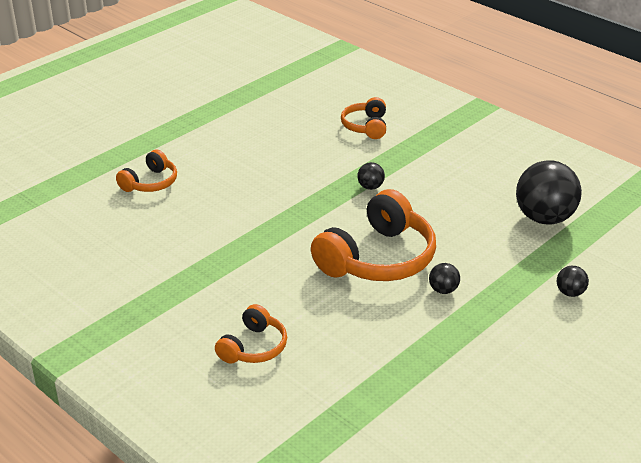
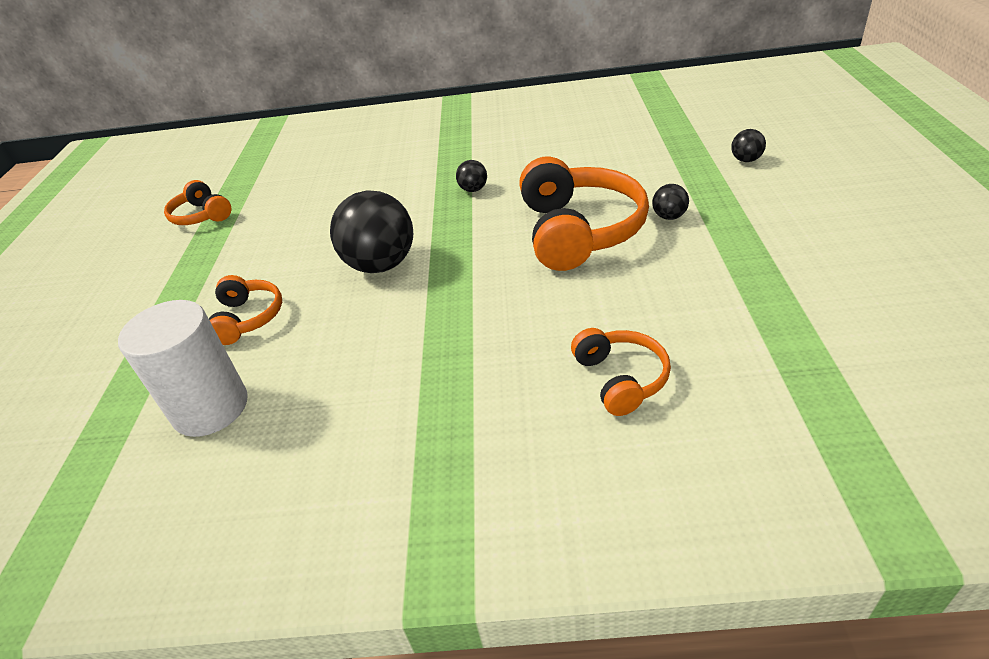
camera: 40 degrees left, 5 degrees up
orange headphones [341,97,386,139] -> orange headphones moved to [164,180,231,225]
black ball [516,161,582,224] -> black ball moved to [330,190,413,273]
none -> white cylinder [118,300,248,437]

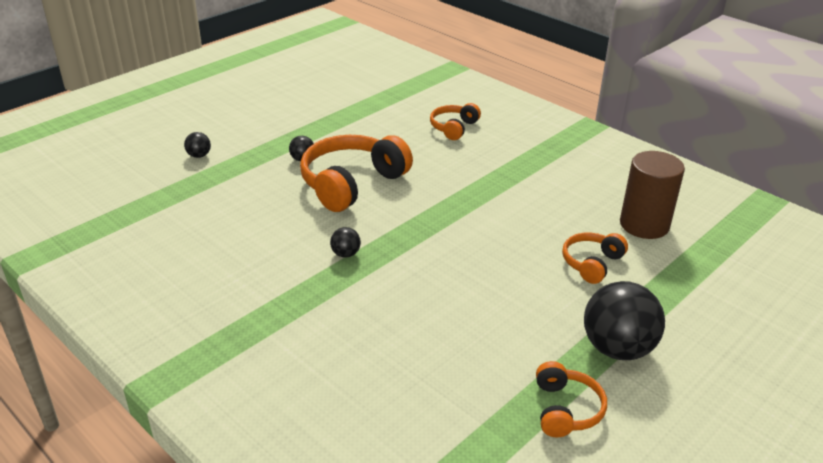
camera: 140 degrees left, 5 degrees down
white cylinder [118,300,248,437] -> brown cylinder [620,151,685,239]
black ball [330,190,413,273] -> black ball moved to [584,281,665,360]

